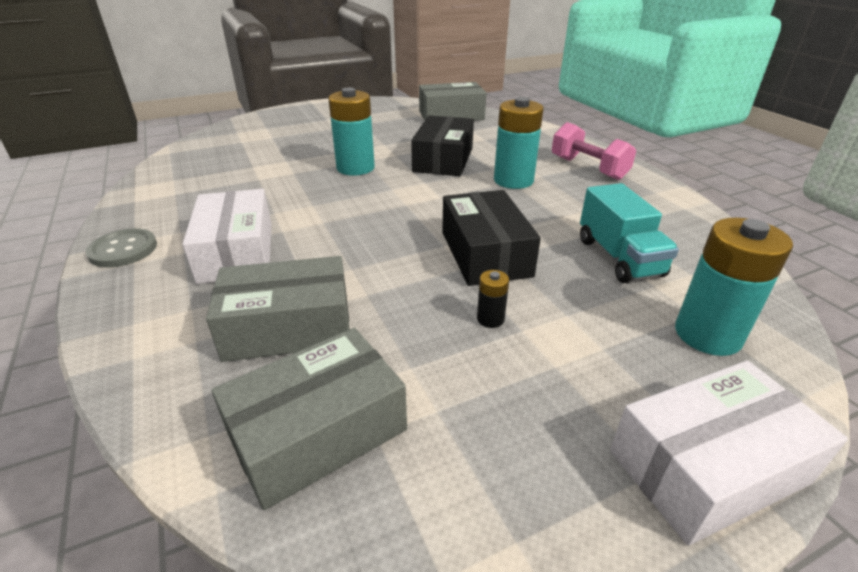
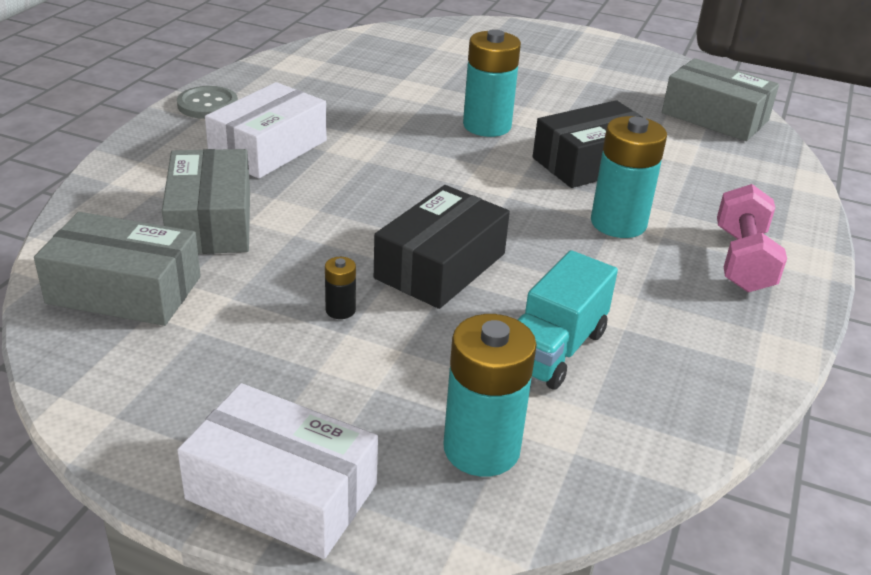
camera: 45 degrees right, 0 degrees up
grey box [206,256,349,362] -> grey box turned 45 degrees clockwise [162,149,250,254]

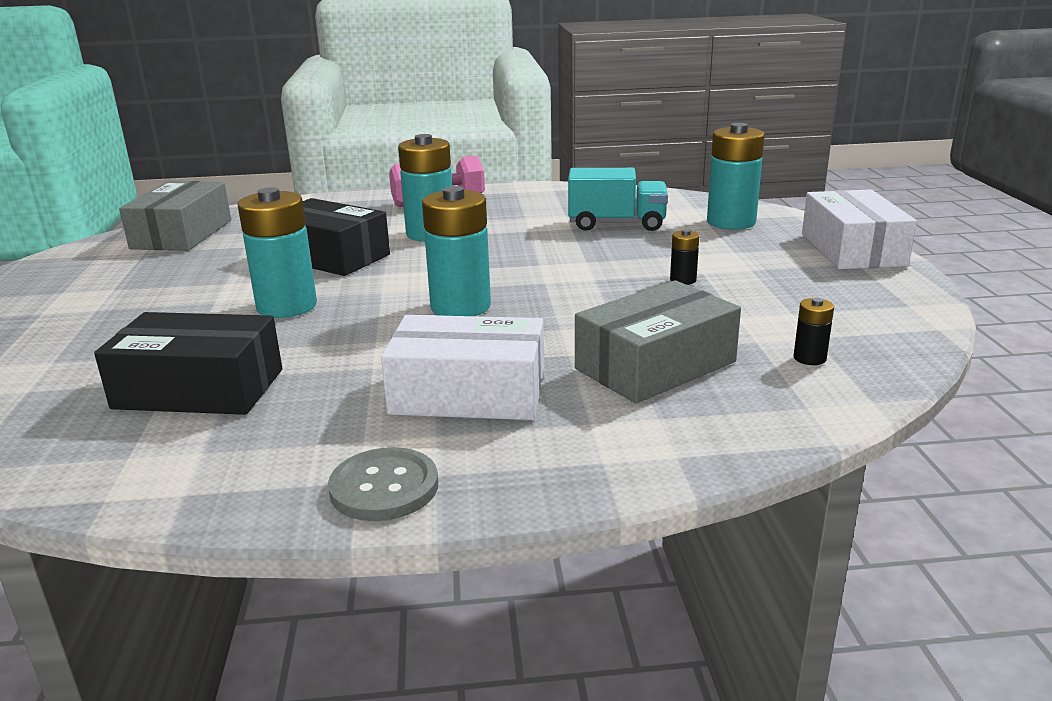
camera: 115 degrees left, 10 degrees down
grey box [34,212,201,326] -> black battery [794,298,834,365]
black box [374,185,510,309] -> black box moved to [94,312,282,415]
none -> turquoise battery [422,186,491,316]

